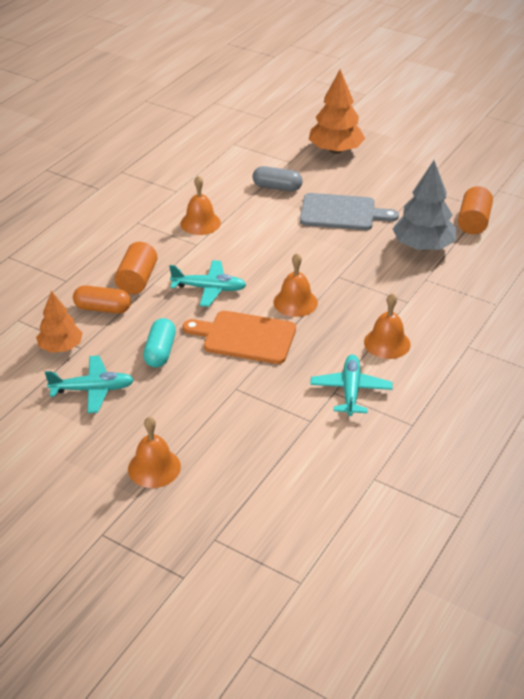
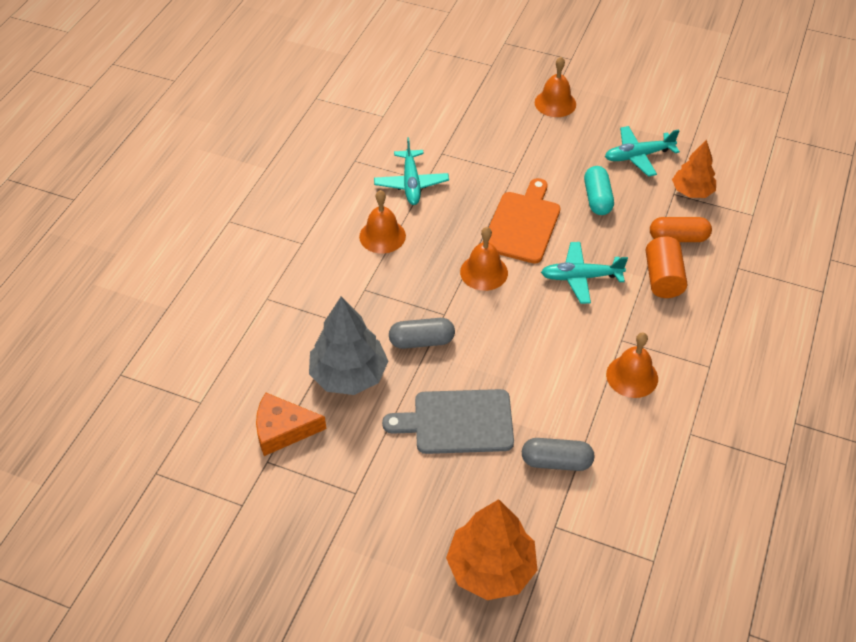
camera: 170 degrees right, 10 degrees up
orange cutting board [183,311,296,364] -> orange cutting board turned 75 degrees counterclockwise [482,178,560,264]
orange cylinder [458,186,493,234] -> orange cheese [256,392,327,456]
none -> grey capsule [389,318,455,349]

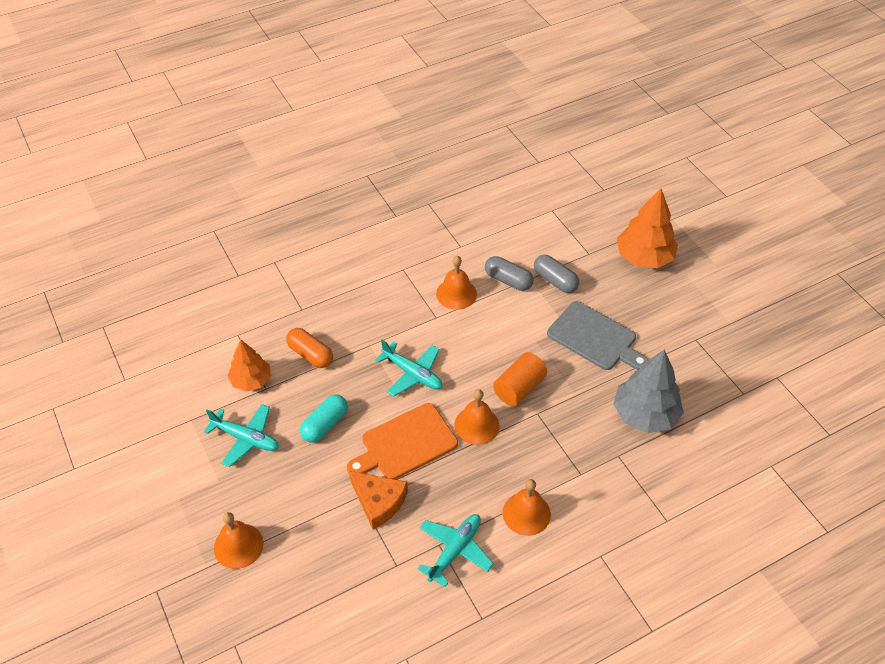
camera: 140 degrees left, 0 degrees up
orange cheese [256,392,327,456] -> orange cheese moved to [349,471,408,529]
grey capsule [389,318,455,349] -> grey capsule moved to [485,256,533,291]
orange cylinder [646,236,687,298] -> orange cylinder moved to [493,352,547,406]

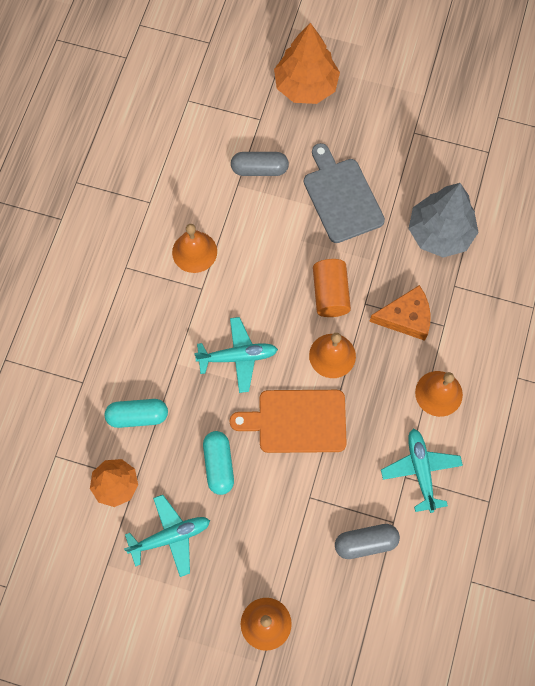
camera: 45 degrees left, 20 degrees up
orange capsule [286,328,333,368] -> turquoise capsule [105,399,168,428]
orange cutting board [347,403,458,479] -> orange cutting board turned 75 degrees clockwise [230,390,347,453]
orange cheese [349,471,408,529] -> orange cheese moved to [369,285,431,341]
grey capsule [485,256,533,291] -> grey capsule moved to [335,524,400,559]
grey cutting board [547,301,648,370] -> grey cutting board turned 105 degrees counterclockwise [304,143,385,243]

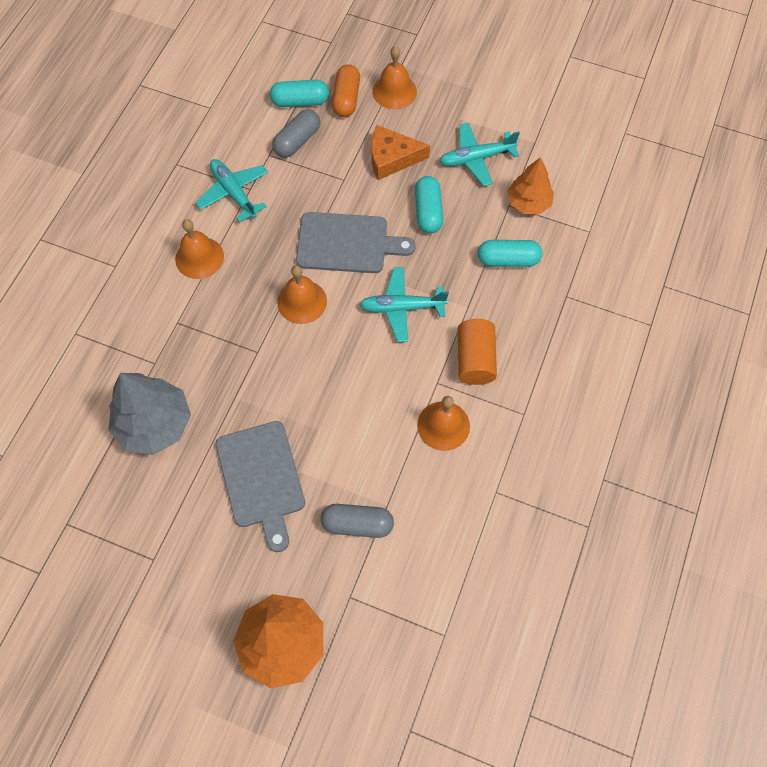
camera: 175 degrees left, 5 degrees down
orange cutting board [230,390,347,453] -> grey cutting board [296,212,416,273]
orange cylinder [313,259,351,317] -> orange cylinder moved to [458,319,497,385]
grey capsule [335,524,400,559] -> grey capsule turned 45 degrees counterclockwise [272,109,320,158]
orange cheese [369,285,431,341] -> orange cheese moved to [371,125,430,180]
turquoise plane [381,429,463,513] -> turquoise plane turned 150 degrees clockwise [195,159,268,222]
none -> turquoise capsule [270,80,329,107]
none -> orange capsule [332,64,360,117]

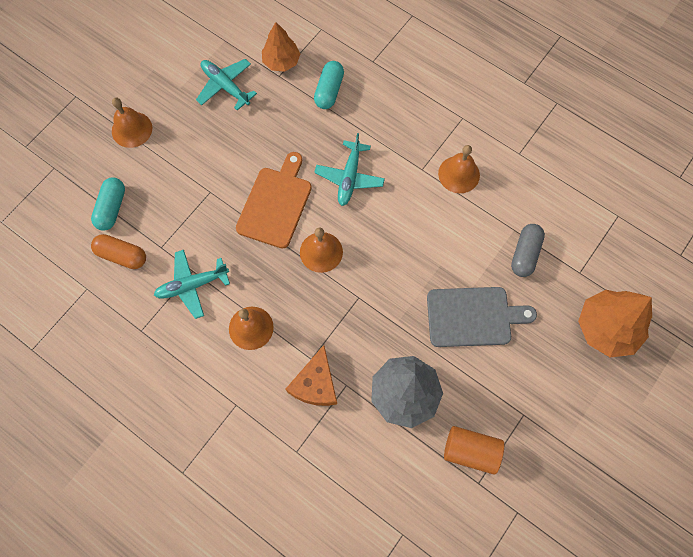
camera: 75 degrees left, 5 degrees up
grey capsule [272,109,320,158] -> none
grey cutting board [296,212,416,273] -> orange cutting board [236,152,312,249]
orange capsule [332,64,360,117] -> orange capsule moved to [91,234,146,269]
orange cheese [371,125,430,180] -> orange cheese moved to [286,345,337,406]
turquoise capsule [415,176,443,233] -> none
turquoise plane [439,123,520,186] -> turquoise plane turned 135 degrees clockwise [196,59,257,110]
orange cylinder [458,319,497,385] -> orange cylinder moved to [444,426,504,475]

